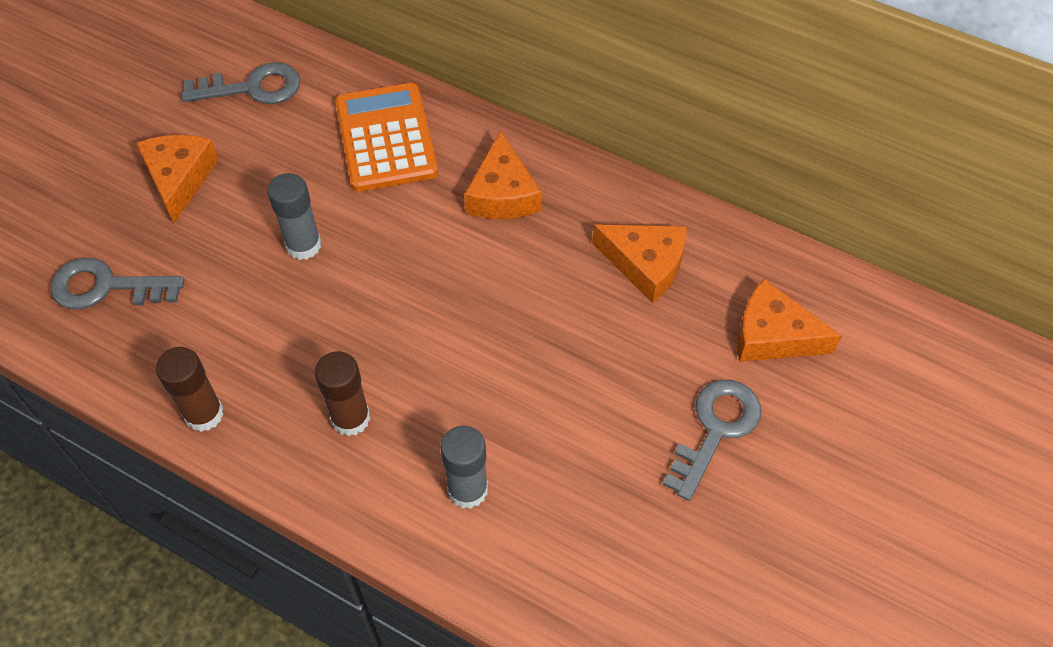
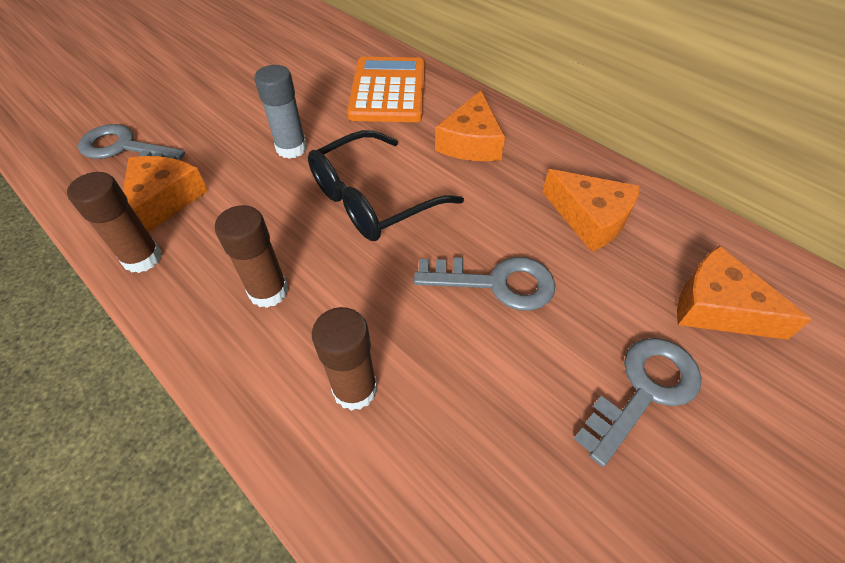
camera: 15 degrees right, 5 degrees down
orange cheese [136,135,219,223] -> orange cheese moved to [123,156,208,232]
grey key [182,62,300,104] -> grey key moved to [414,257,555,311]
grey glue stick [440,426,488,509] -> brown glue stick [312,307,377,411]
none -> black glasses [308,130,464,241]

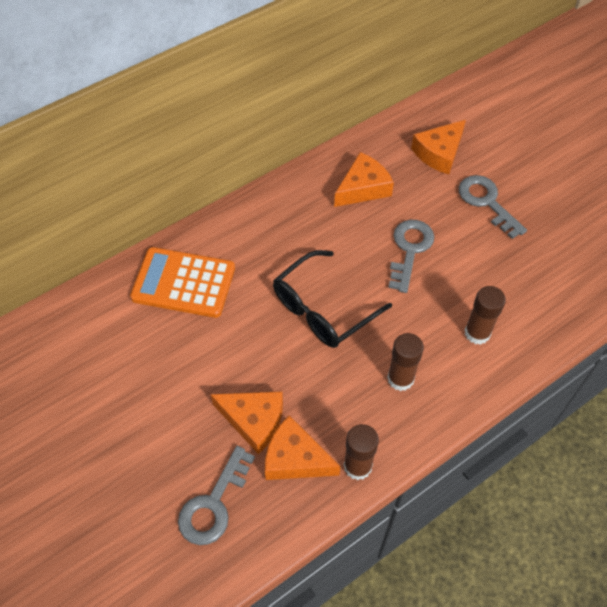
camera: 80 degrees left, 5 degrees up
grey glue stick [254,65,307,159] -> none
black glasses [308,130,464,241] -> black glasses turned 75 degrees clockwise [273,250,392,348]
orange cheese [435,90,505,161] -> orange cheese moved to [210,391,283,454]

